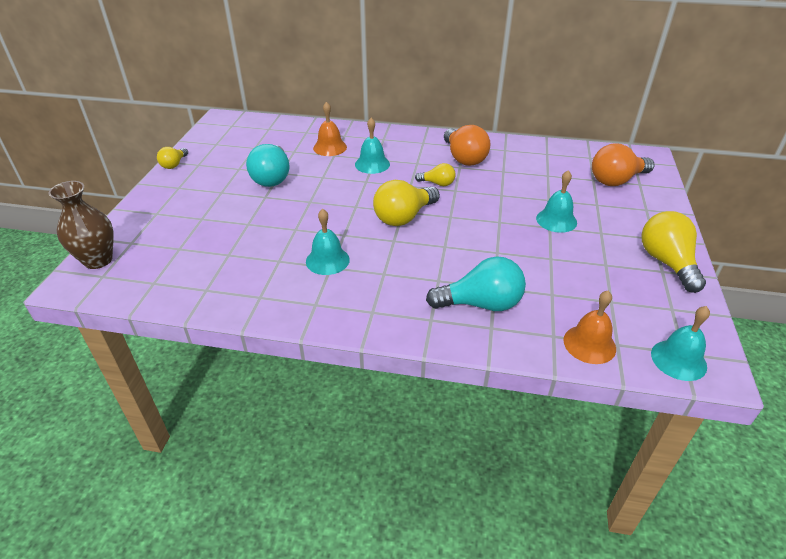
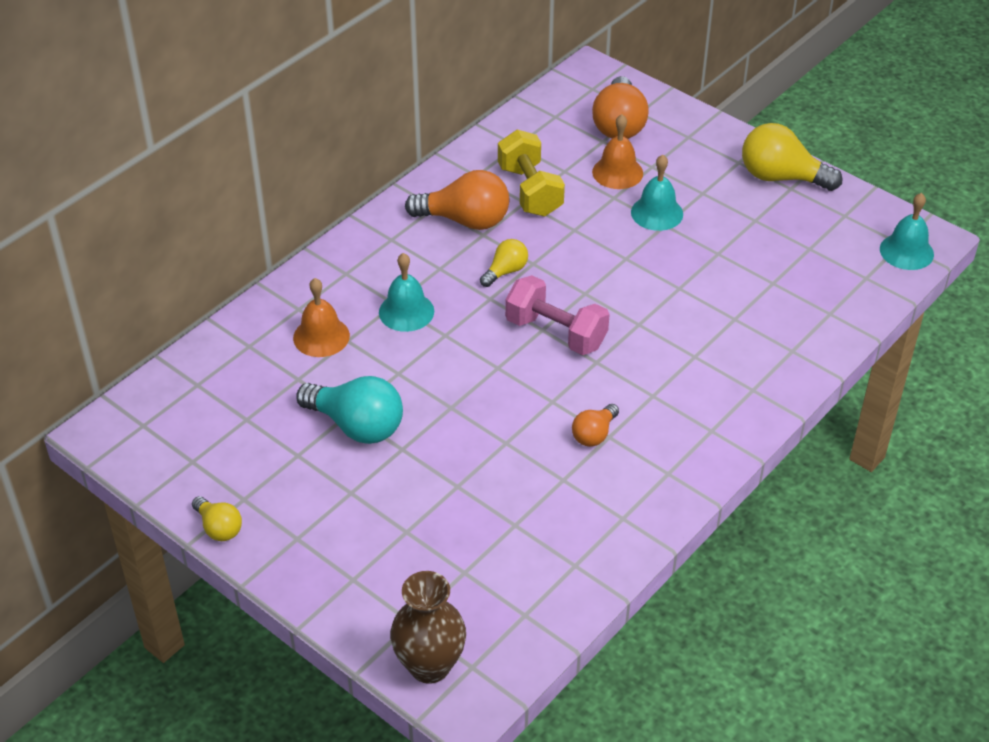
camera: 60 degrees left, 5 degrees up
turquoise bell [306,209,350,275] -> orange light bulb [572,404,619,447]
yellow light bulb [373,180,440,226] -> pink dumbbell [505,275,610,355]
turquoise light bulb [426,256,526,311] -> none
orange bell [563,291,616,364] -> orange bell moved to [592,114,643,189]
none -> yellow dumbbell [498,129,565,216]

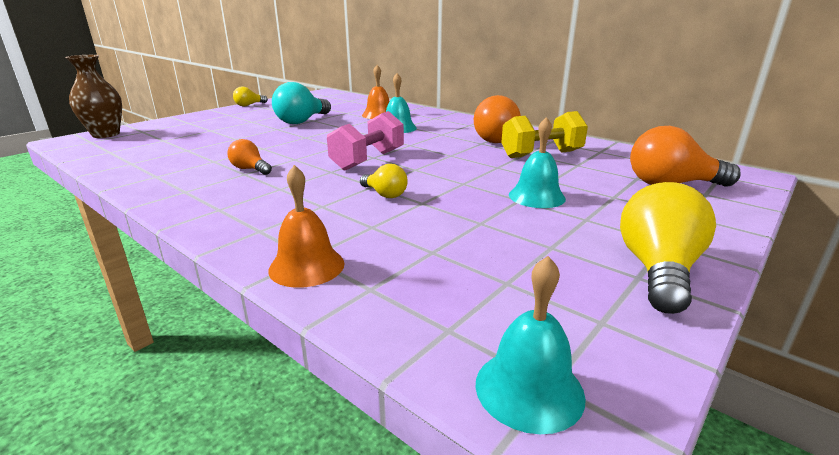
camera: 90 degrees right, 20 degrees down
yellow light bulb [480,239,528,287] -> yellow light bulb moved to [360,164,408,198]
orange bell [592,114,643,189] -> orange bell moved to [268,165,345,288]

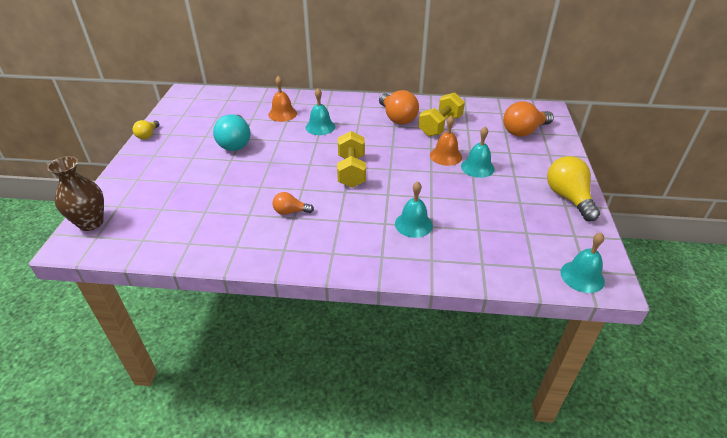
camera: 35 degrees left, 15 degrees up
orange bell [268,165,345,288] -> orange bell moved to [430,116,462,166]
pink dumbbell [327,111,404,171] -> yellow dumbbell [337,131,366,188]
yellow light bulb [360,164,408,198] -> none
none -> turquoise bell [395,181,433,238]

